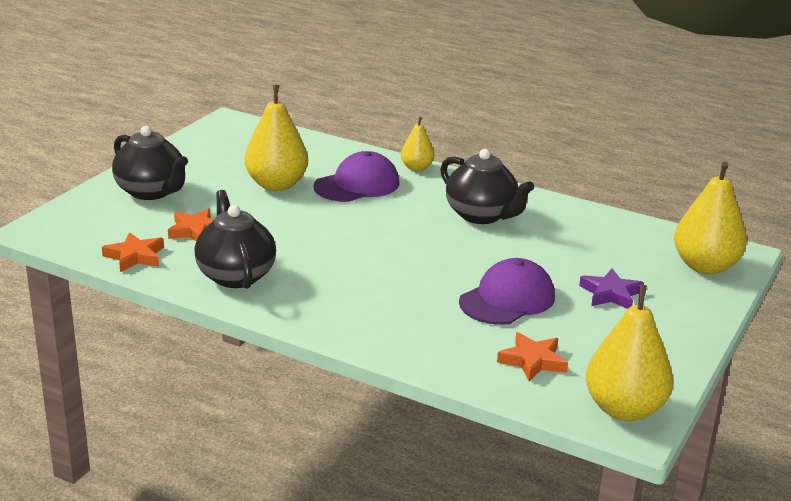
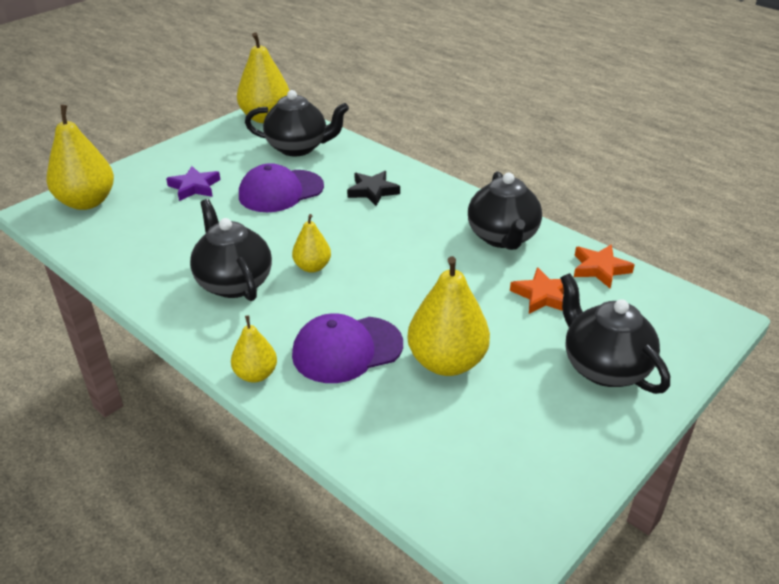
camera: 165 degrees left, 10 degrees up
orange star [497,332,568,381] -> black teapot [245,90,349,156]
none -> yellow pear [292,214,331,273]
none -> black star [347,171,400,206]

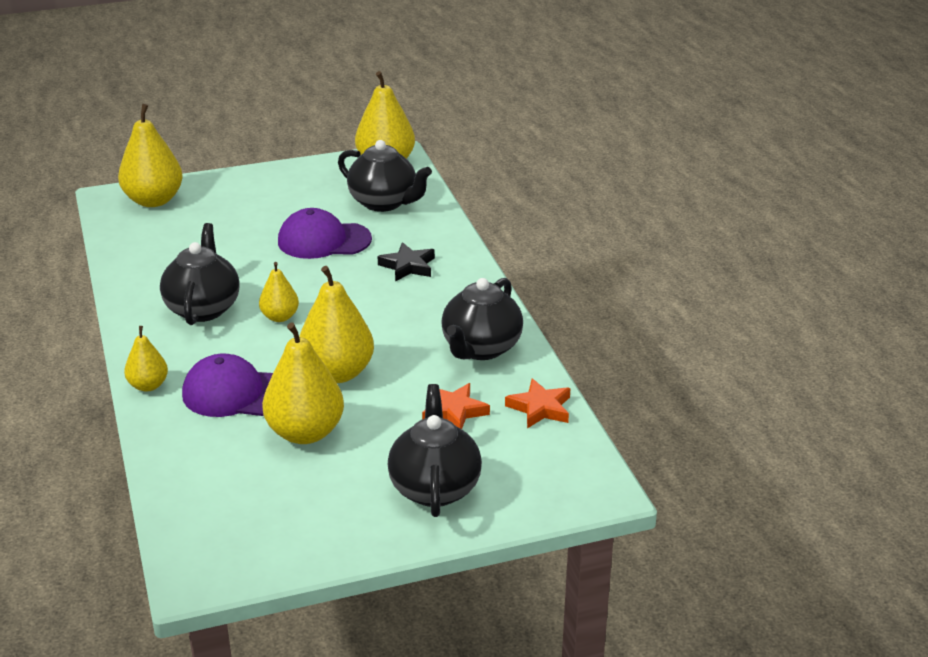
camera: 30 degrees right, 5 degrees down
purple star [166,166,220,201] -> none
none -> yellow pear [299,266,374,383]

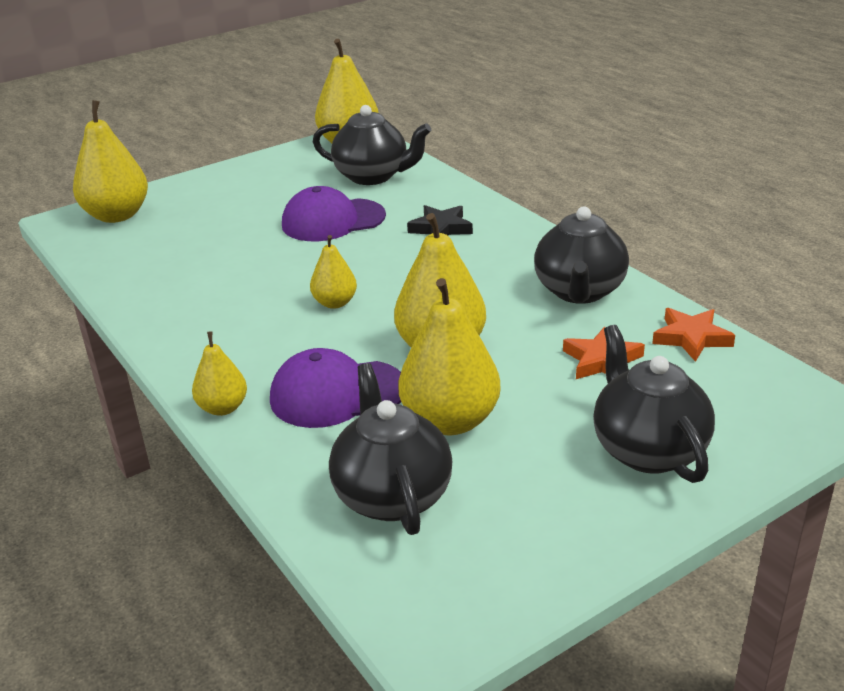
camera: 15 degrees left, 0 degrees up
black teapot [160,223,240,325] -> black teapot moved to [329,363,452,535]

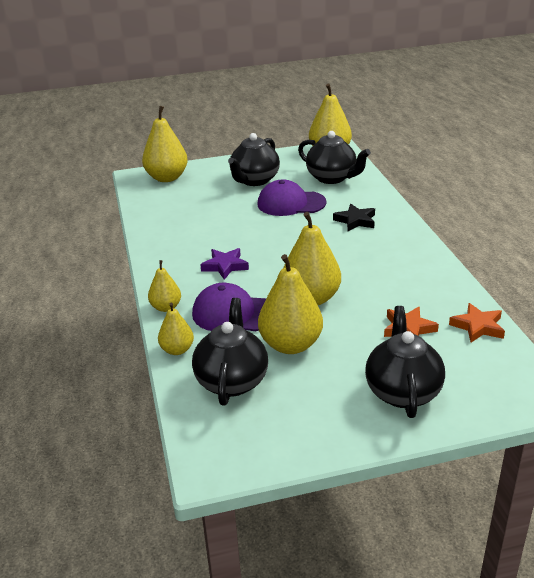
camera: 20 degrees right, 0 degrees up
yellow pear [310,235,357,309] -> yellow pear moved to [158,303,194,355]
black teapot [534,207,629,304] -> black teapot moved to [228,133,280,186]
none -> purple star [200,248,249,280]

